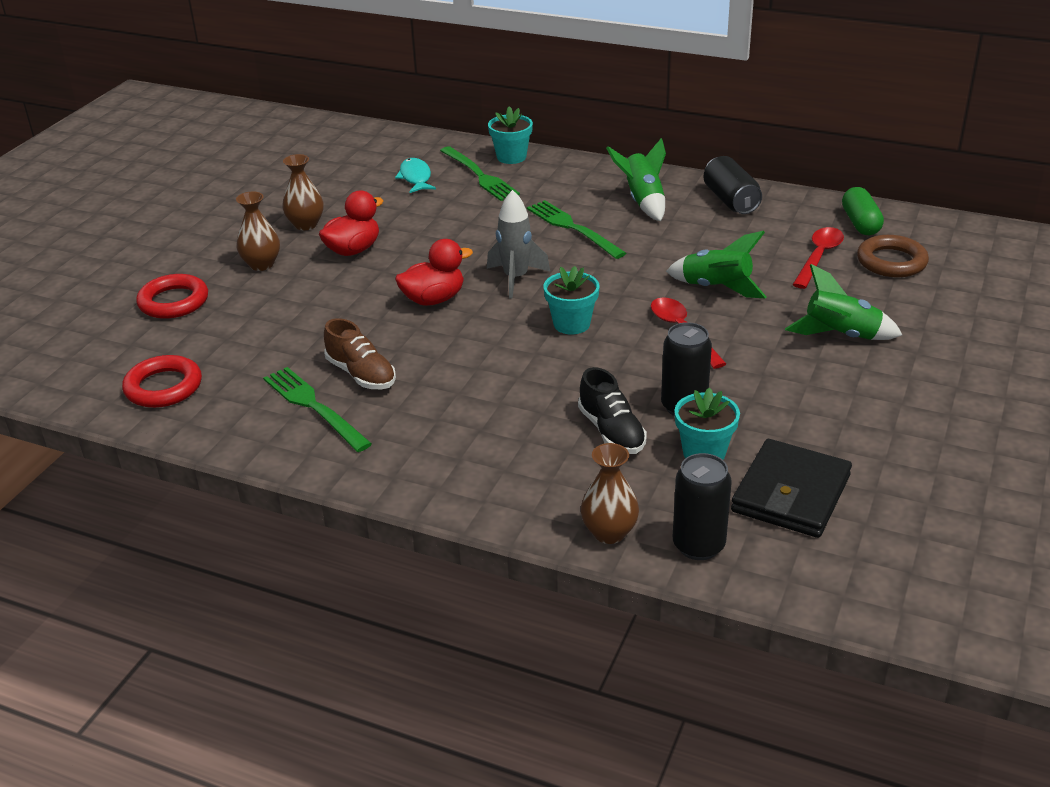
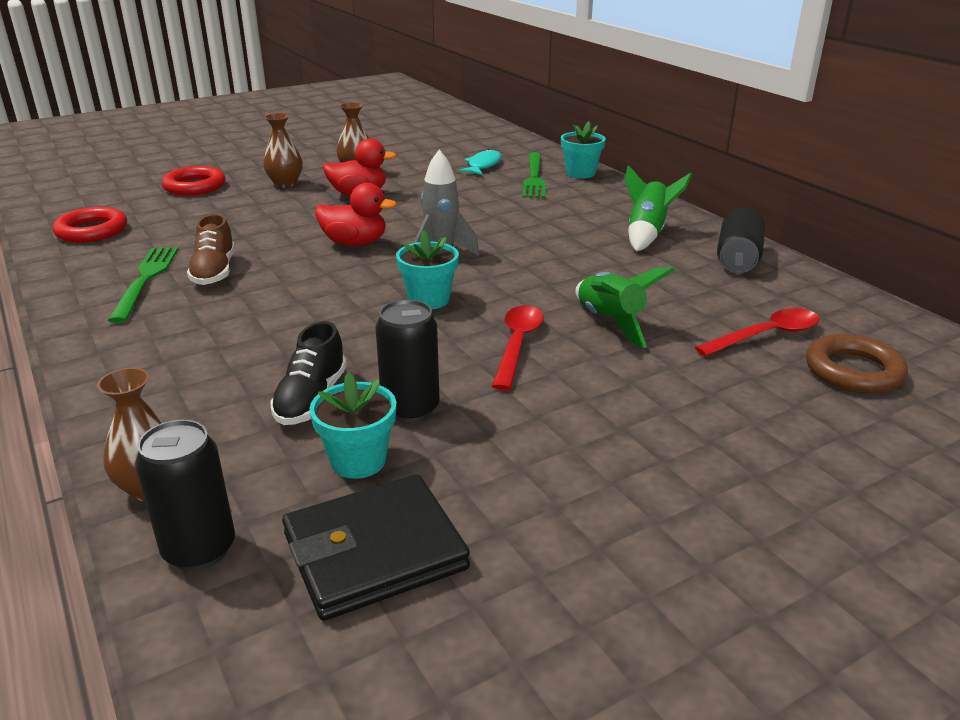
camera: 35 degrees right, 5 degrees down
green fork [527,200,626,259] -> none
green rocket [785,264,902,340] -> none
green capsule [842,187,884,235] -> none

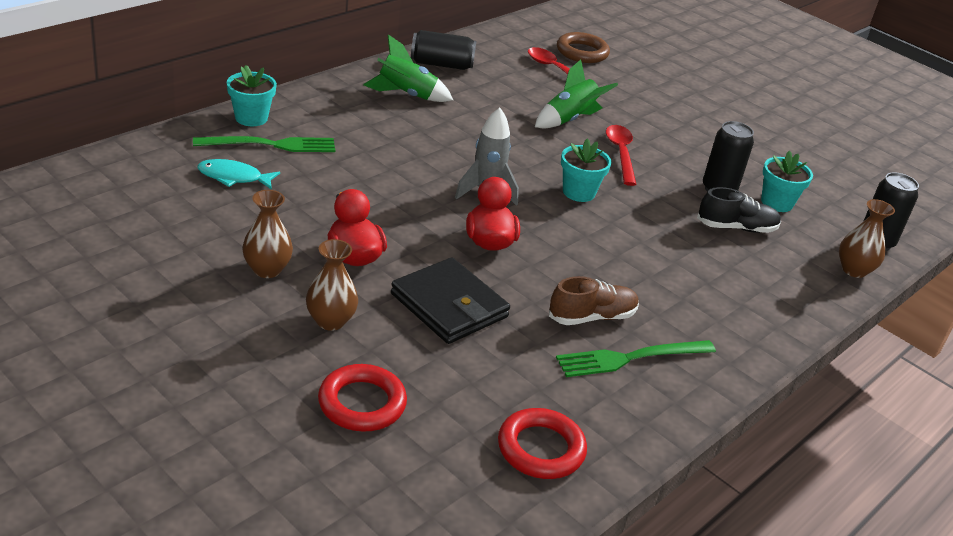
camera: 110 degrees left, 5 degrees up
black wallet [282,474,470,621] -> black wallet moved to [391,257,510,344]
red spoon [492,305,544,390] -> red spoon turned 90 degrees clockwise [606,125,637,186]

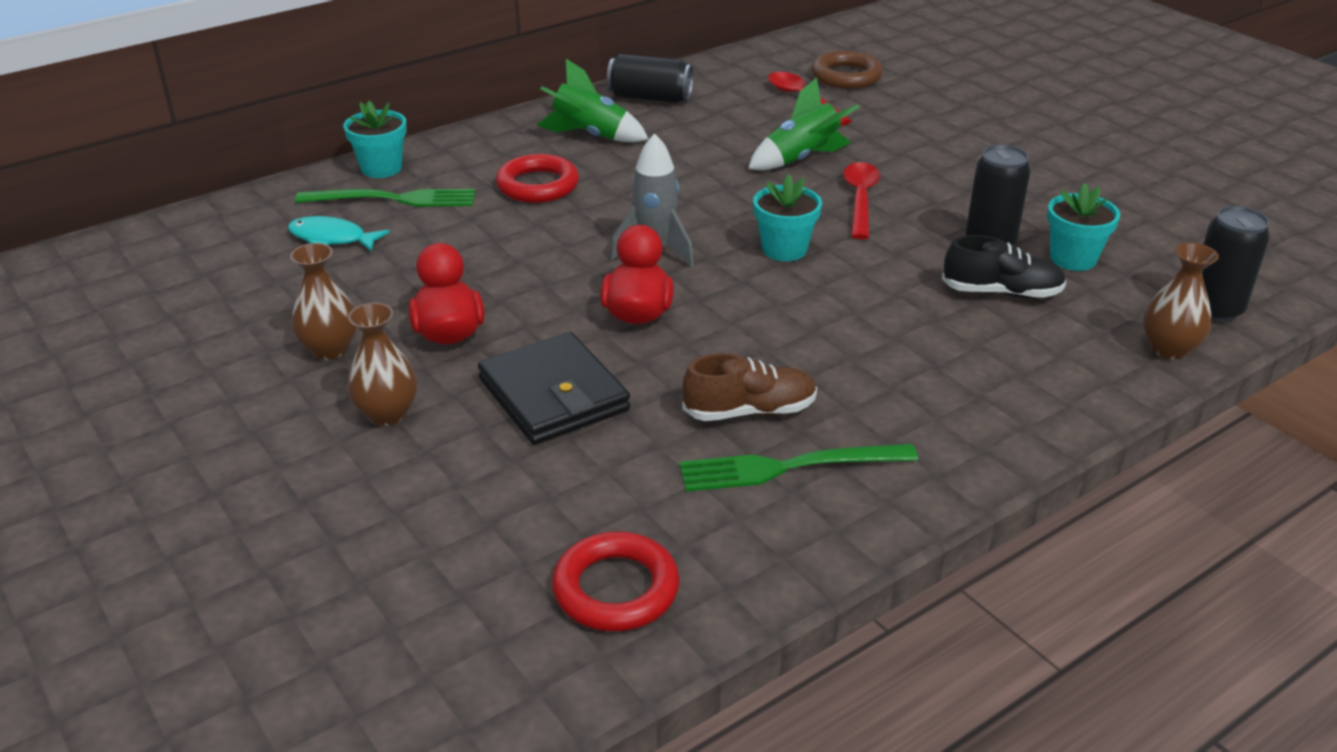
camera: 15 degrees right, 0 degrees up
red ring [318,364,407,432] -> red ring moved to [496,154,579,203]

